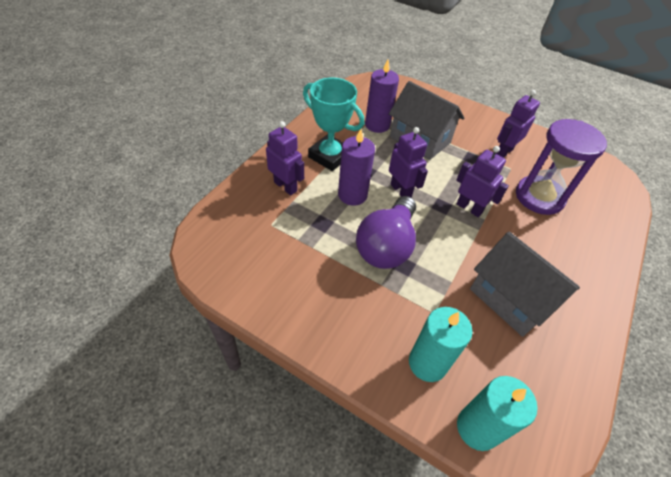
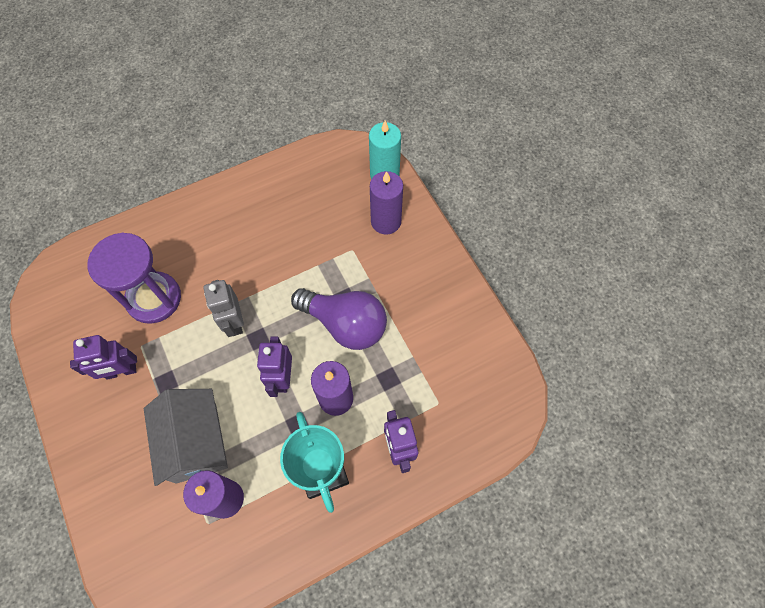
camera: 145 degrees left, 15 degrees up
purple light bulb [356,196,416,269] -> purple light bulb turned 60 degrees clockwise [291,288,387,350]
turquoise candle [409,307,473,382] -> purple candle [370,171,403,235]
purple robot [456,146,509,217] -> grey robot [204,280,244,337]
grey house [470,231,580,337] -> none

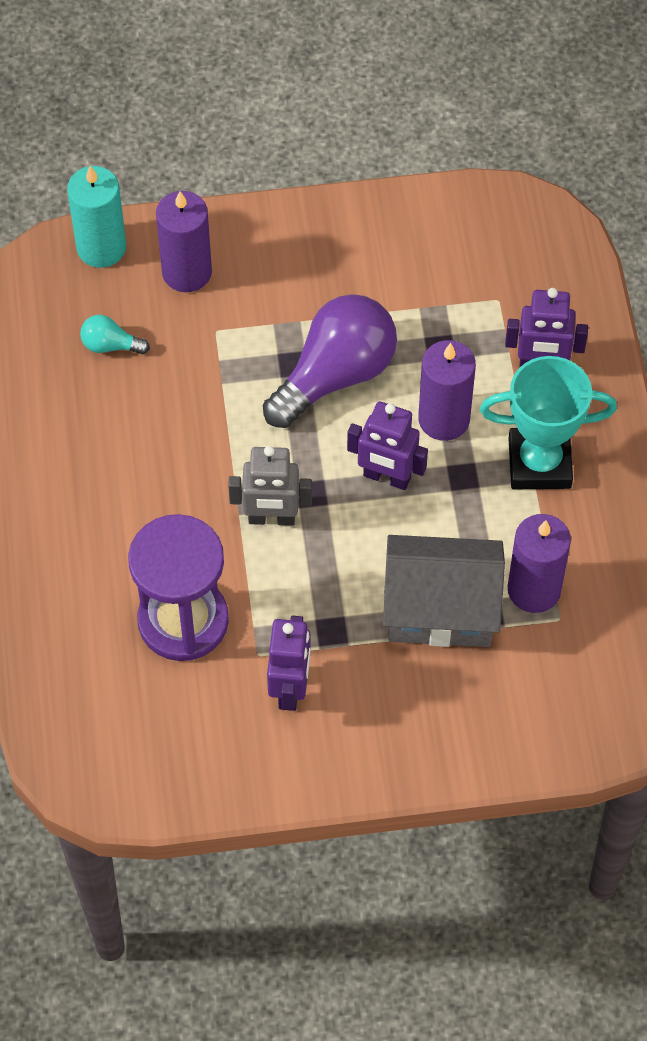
camera: 70 degrees left, 5 degrees down
none -> turquoise light bulb [80,315,150,354]

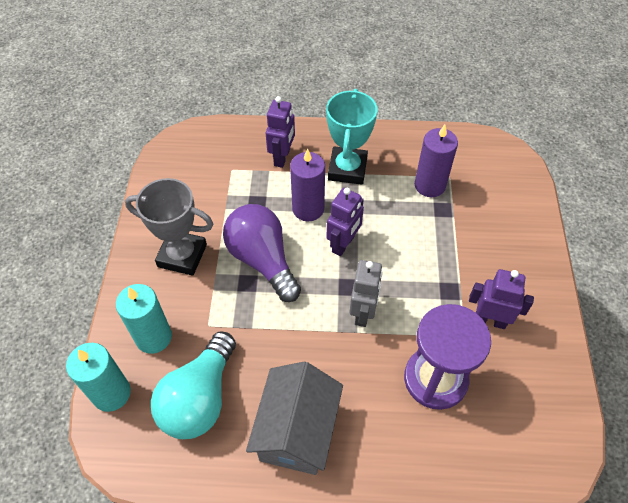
camera: 80 degrees left, 5 degrees down
turquoise light bulb [80,315,150,354] -> turquoise light bulb [151,331,236,439], size x2.28
purple candle [156,191,212,292] -> turquoise candle [116,284,172,354]
grey house [383,535,505,647] -> grey house moved to [246,362,343,475]
none -> grey trophy [125,178,213,276]

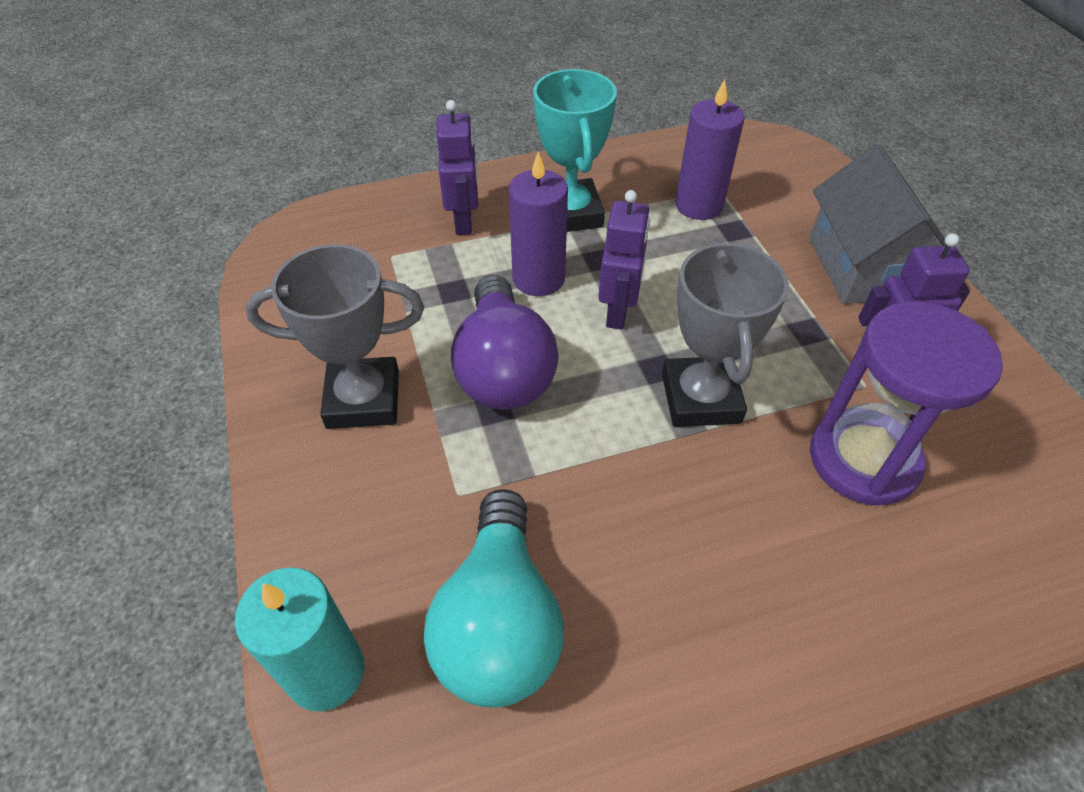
camera: 20 degrees left, 5 degrees down
turquoise candle [116,284,172,354] -> none
purple light bulb [223,204,301,302] -> purple light bulb turned 135 degrees counterclockwise [451,275,558,410]
grey house [246,362,343,475] -> grey house moved to [809,144,946,304]
grey robot [350,260,383,327] -> grey trophy [662,240,789,427]

